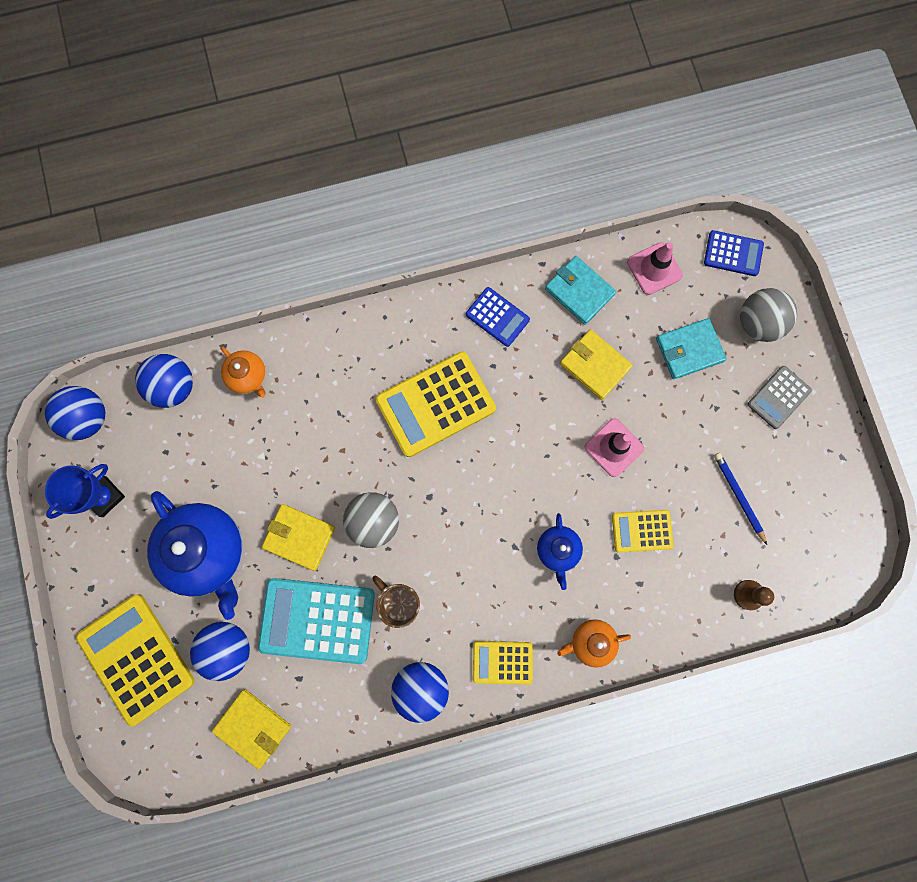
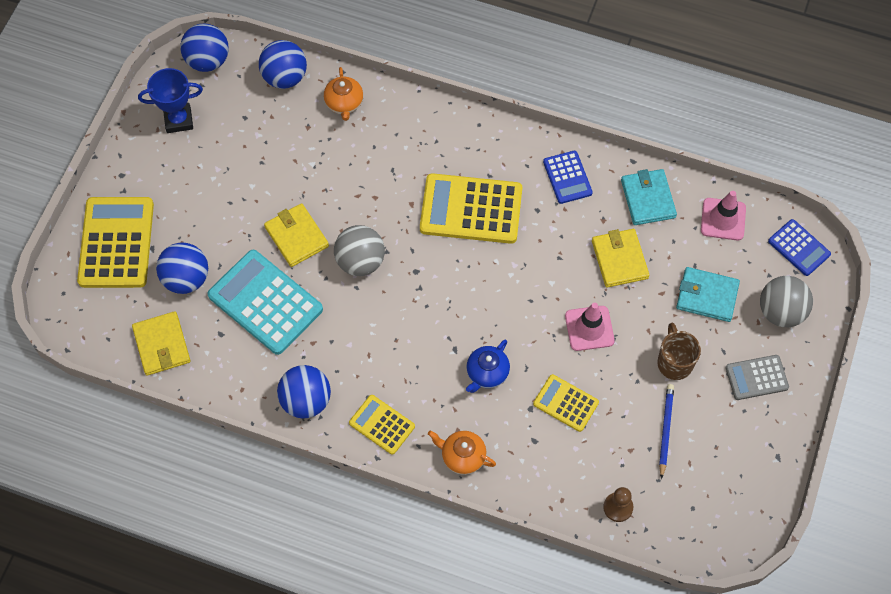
camera: 35 degrees right, 15 degrees down
blue teapot [147,491,243,620] -> none
brown mug [372,576,420,628] -> brown mug moved to [657,323,701,380]

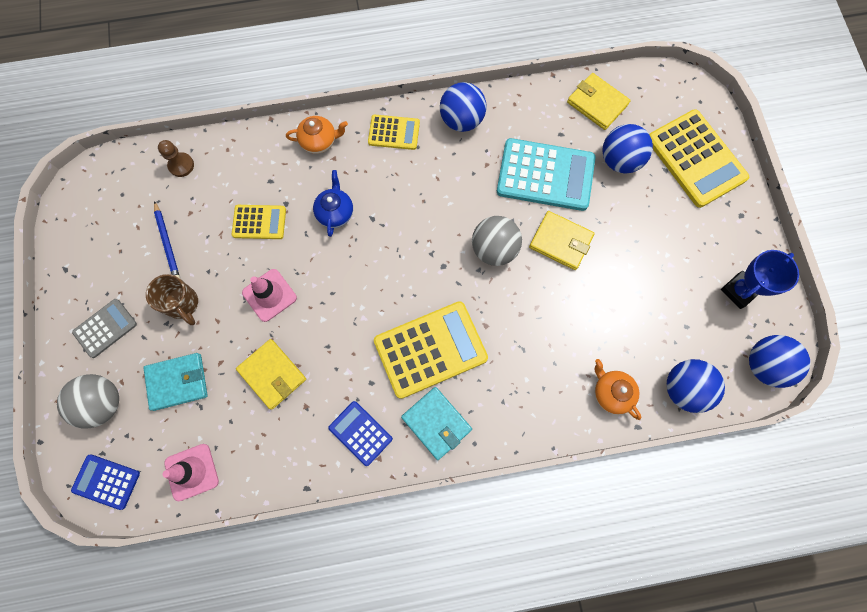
camera: 150 degrees right, 10 degrees up
turquoise wallet [621,169,677,225] -> turquoise wallet moved to [401,387,472,460]

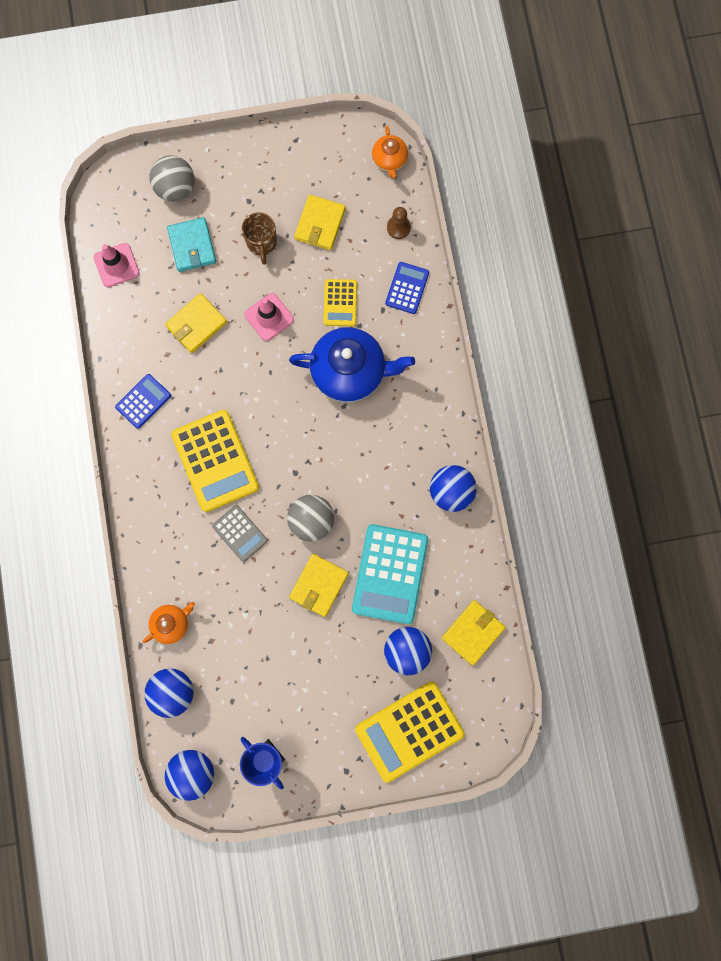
camera: 90 degrees right, 5 degrees up
blue calculator [71,455,140,510] -> blue calculator moved to [385,262,429,314]
grey calculator [72,299,137,358] -> grey calculator moved to [212,505,268,562]
brown mug [146,274,198,325] -> brown mug turned 60 degrees counterclockwise [242,212,277,265]
blue pencil [154,201,180,278] -> yellow wallet [294,195,346,250]
orange teapot [286,116,348,154] -> orange teapot moved to [372,126,408,178]
blue teapot [313,170,353,237] -> blue teapot [289,327,415,402], size x1.99
yellow calculator [368,115,420,150] -> none
turquoise wallet [401,387,472,460] -> none

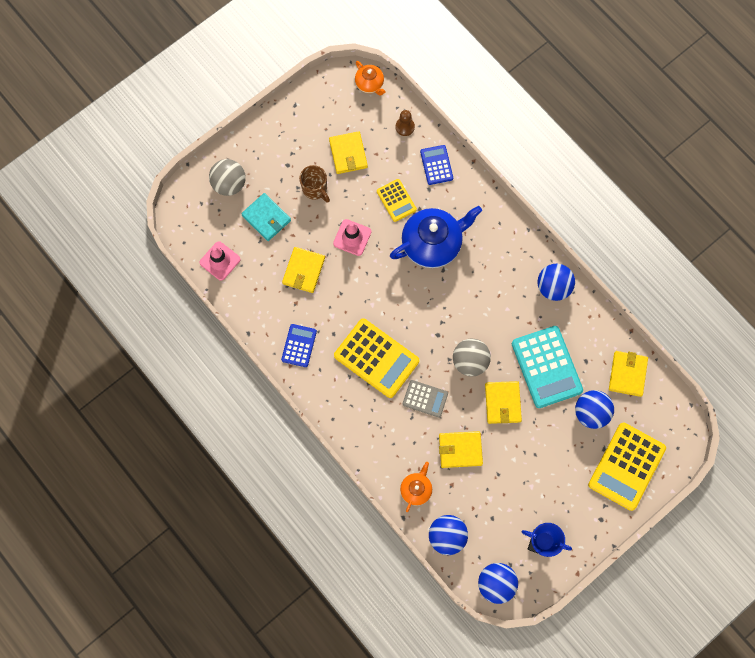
camera: 30 degrees left, 5 degrees down
none -> yellow wallet [439,431,483,468]

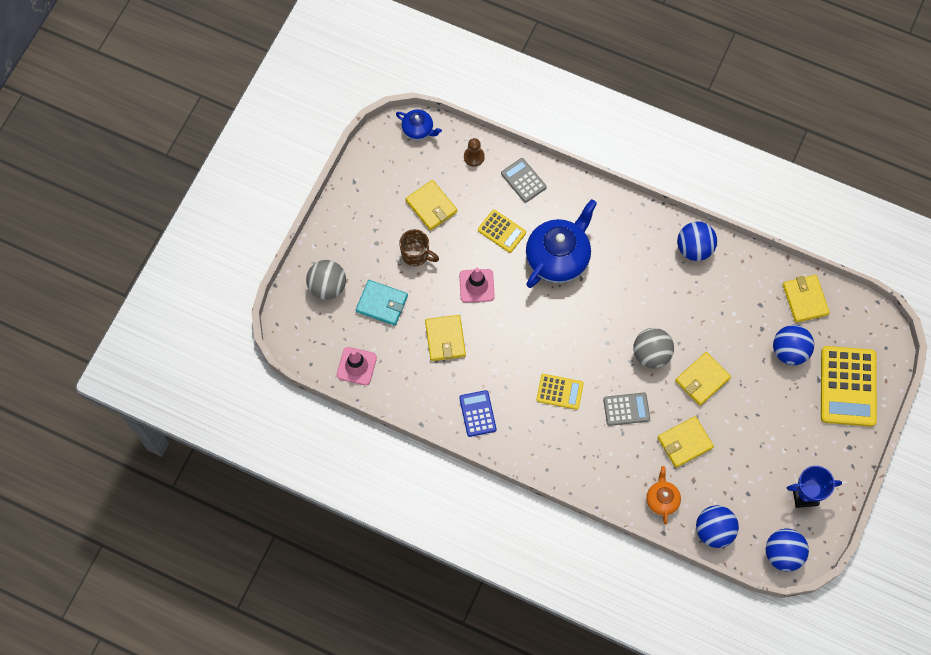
camera: 25 degrees left, 5 degrees down
yellow calculator [334,318,419,398] -> yellow calculator [536,374,584,410], size x0.55
orange teapot [355,61,386,95] -> blue teapot [396,109,442,140]
blue calculator [420,145,453,185] -> grey calculator [501,158,547,203]
yellow wallet [485,381,522,424] -> yellow wallet turned 75 degrees clockwise [675,352,731,406]
turquoise calculator [512,326,583,408] -> none

